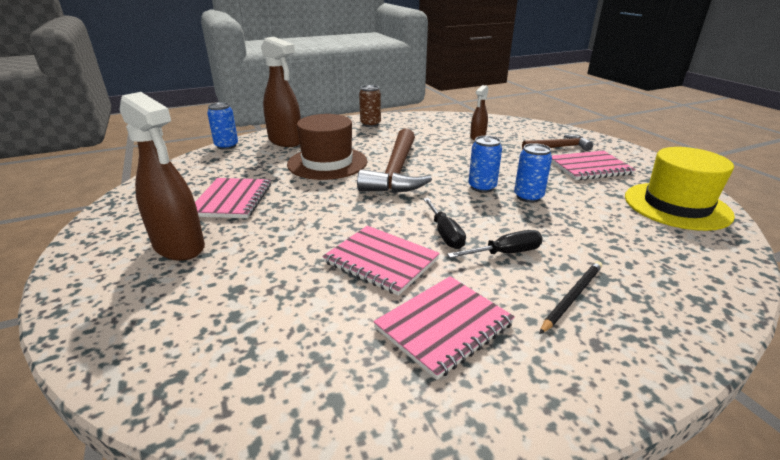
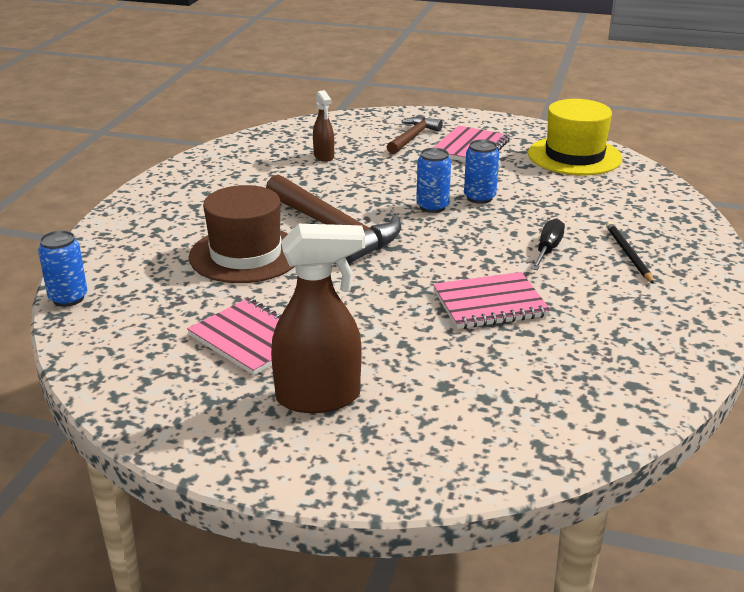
camera: 50 degrees left, 0 degrees up
brown spray bottle [261,37,301,147] -> none
brown can [359,85,381,127] -> none
pink notebook [373,276,515,380] -> none
black screwdriver [423,198,466,249] -> none

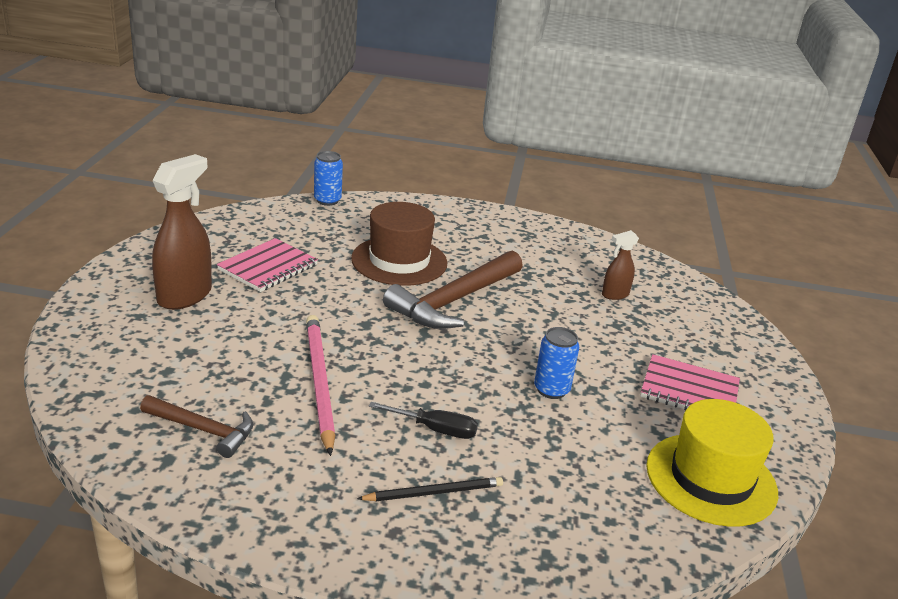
camera: 80 degrees right, 0 degrees up
brown spray bottle [271,224,365,413] -> brown spray bottle turned 135 degrees counterclockwise [152,154,212,310]
brown hammer [387,117,443,154] -> brown hammer moved to [140,395,253,458]
blue can [416,148,451,213] -> none
pink notebook [433,272,551,329] -> pink pencil [306,315,335,456]

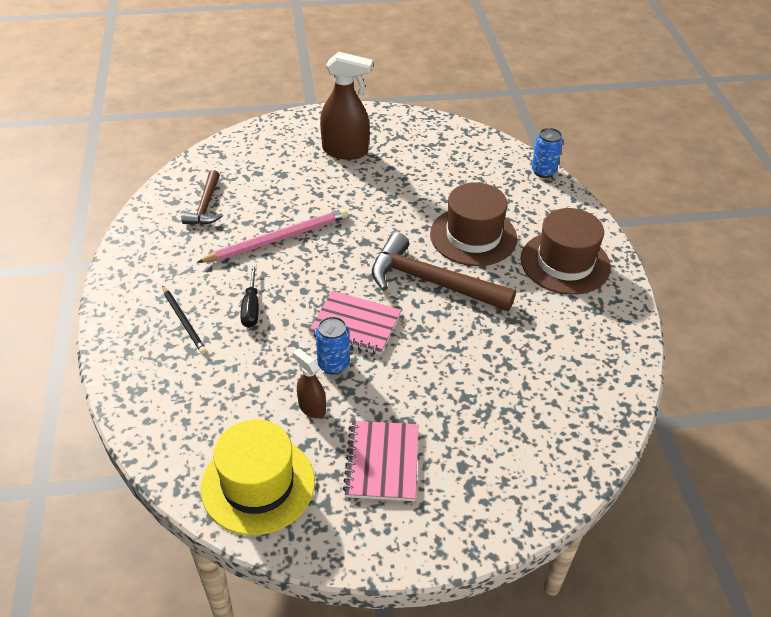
camera: 75 degrees right, 15 degrees up
pink notebook [217,238,318,292] -> pink notebook moved to [309,291,401,355]
brown spray bottle [602,230,639,300] -> brown spray bottle moved to [292,348,326,418]
none -> brown hat [521,208,611,295]

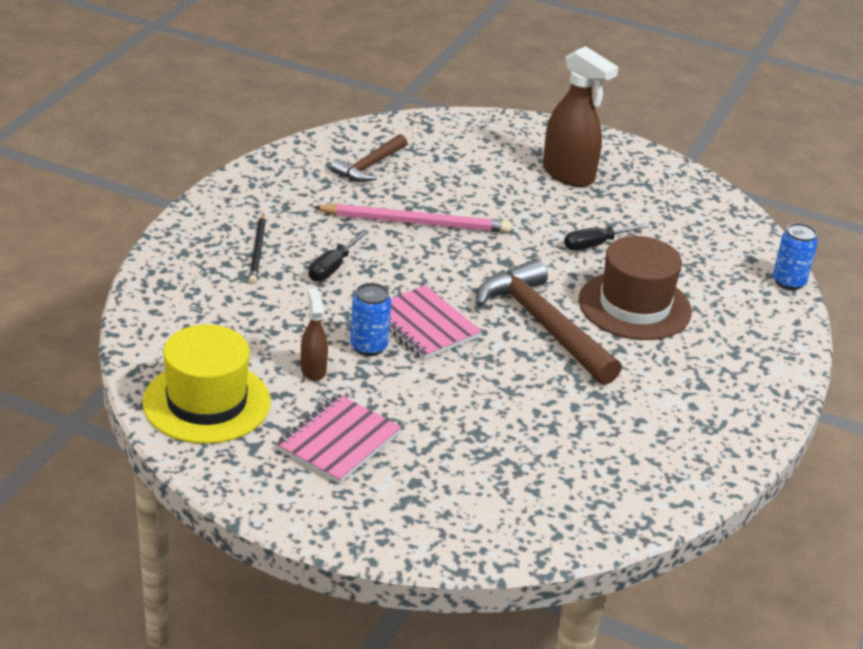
camera: 30 degrees right, 10 degrees down
brown hat [521,208,611,295] -> none
none -> black screwdriver [564,223,649,250]

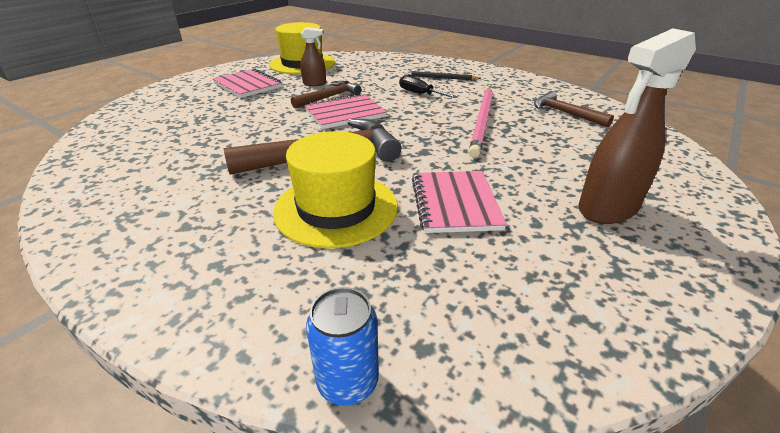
camera: 105 degrees right, 0 degrees up
blue can [350,283,391,356] -> brown hammer [291,81,361,109]
black screwdriver [564,223,649,250] -> pink notebook [412,171,507,233]
brown hat [579,236,692,340] -> yellow hat [273,131,398,249]

